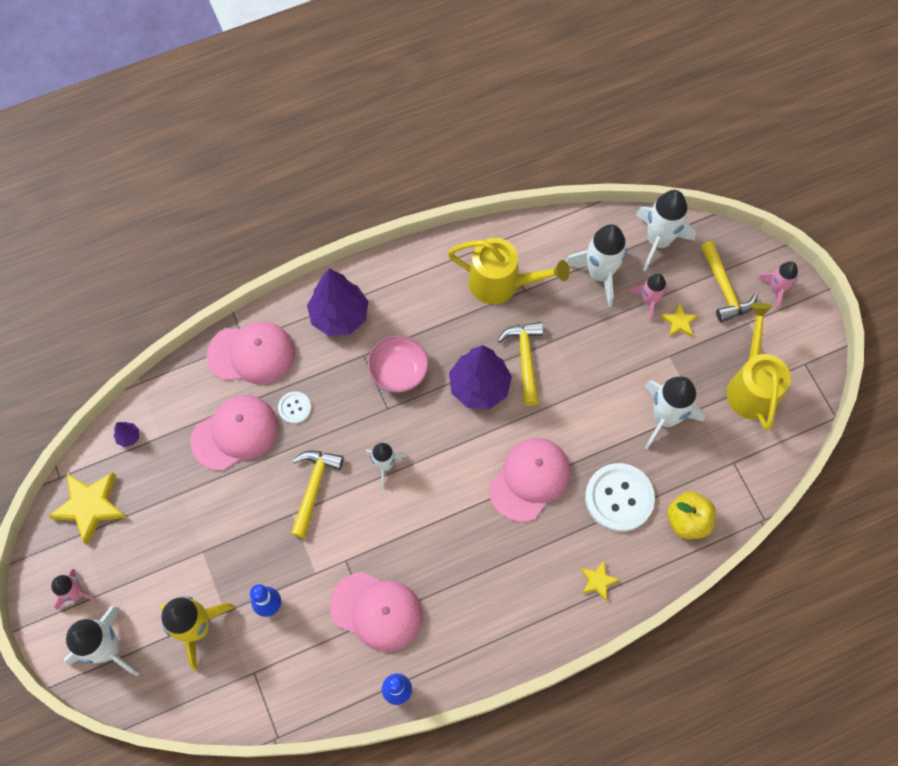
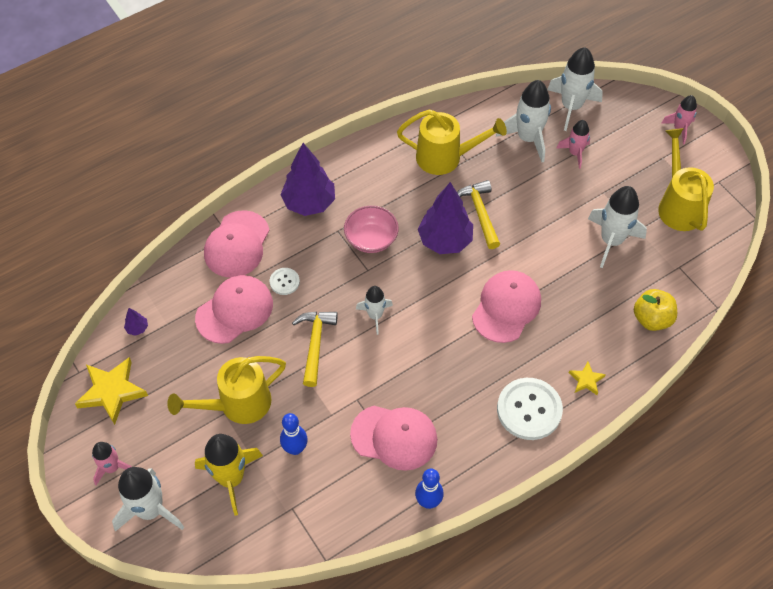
camera: 10 degrees left, 10 degrees down
pink cap [207,322,295,385] -> pink cap turned 120 degrees clockwise [204,210,270,278]
white button [585,463,655,532] -> white button moved to [497,378,563,440]
yellow star [661,303,698,337] -> none
yellow hammer [700,241,758,322] -> none
none -> yellow watering can [167,356,286,424]

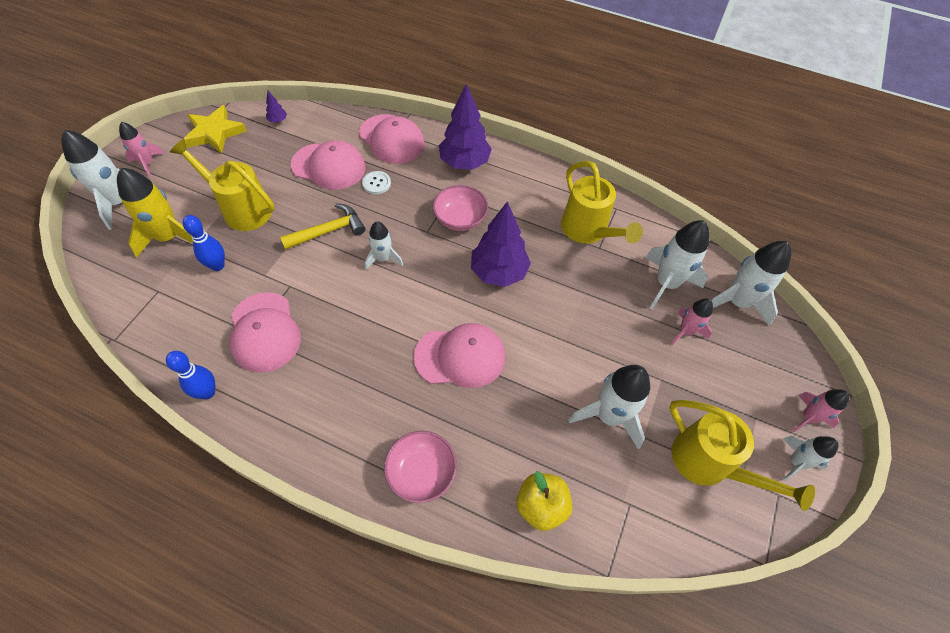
camera: 55 degrees right, 0 degrees up
pink cap [204,210,270,278] -> pink cap turned 120 degrees counterclockwise [359,114,425,164]
yellow hammer [457,180,500,249] -> none
white button [497,378,563,440] -> none
yellow star [569,362,606,395] -> pink bowl [384,431,457,503]
yellow watering can [658,128,714,231] -> yellow watering can turned 90 degrees clockwise [669,400,815,511]
none -> white rocket [783,436,839,481]

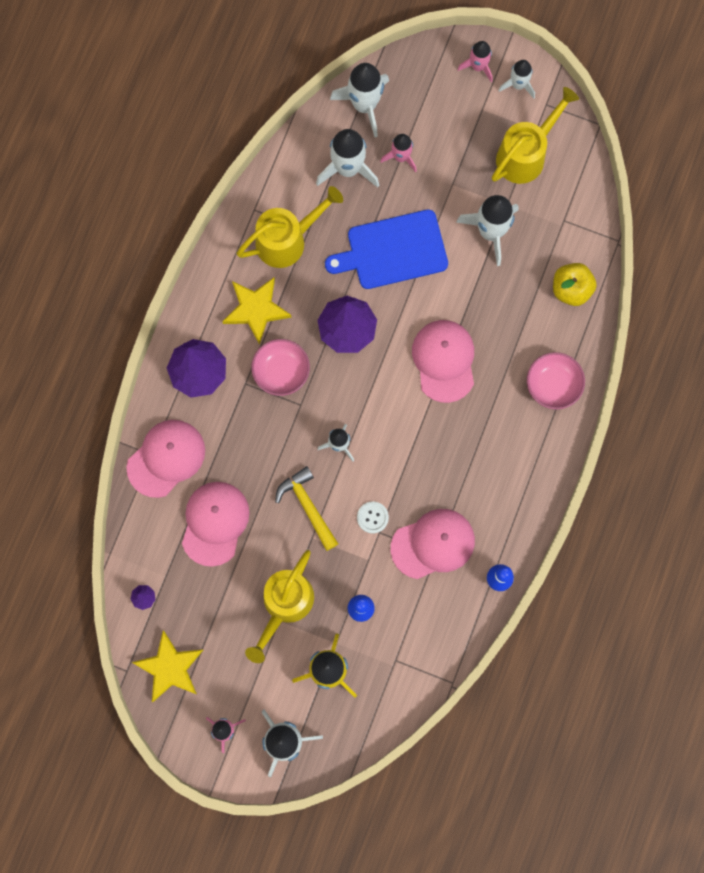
camera: 90 degrees left, 20 degrees up
white button [362,171,391,194] -> white button moved to [357,502,389,533]
none -> yellow star [222,278,292,345]
none -> blue cutting board [325,210,448,289]

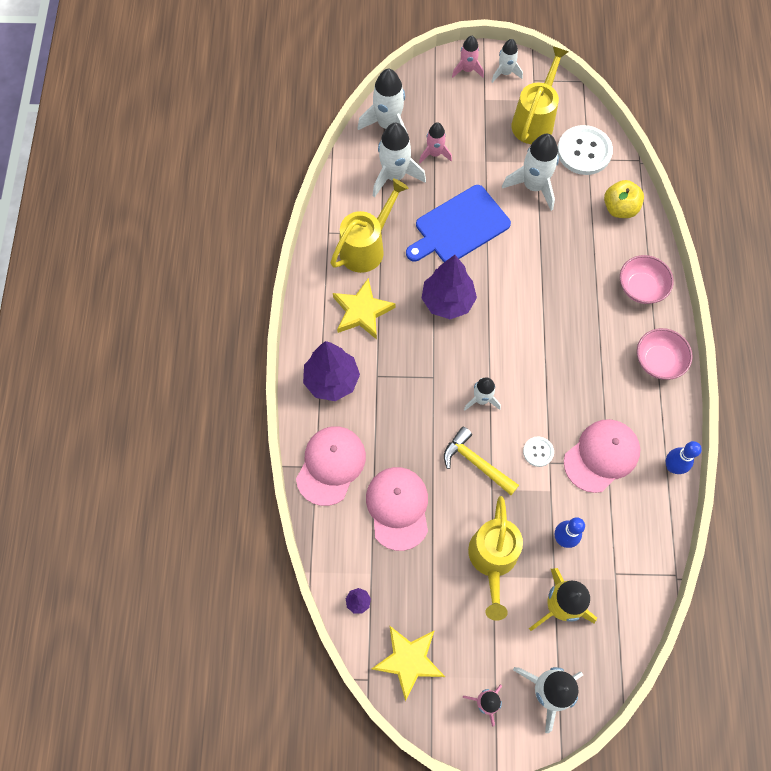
camera: 20 degrees left, 10 degrees down
pink bowl [251,339,310,396] -> pink bowl moved to [637,328,693,380]
pink cap [412,320,474,403] -> none
none -> white button [558,125,613,175]

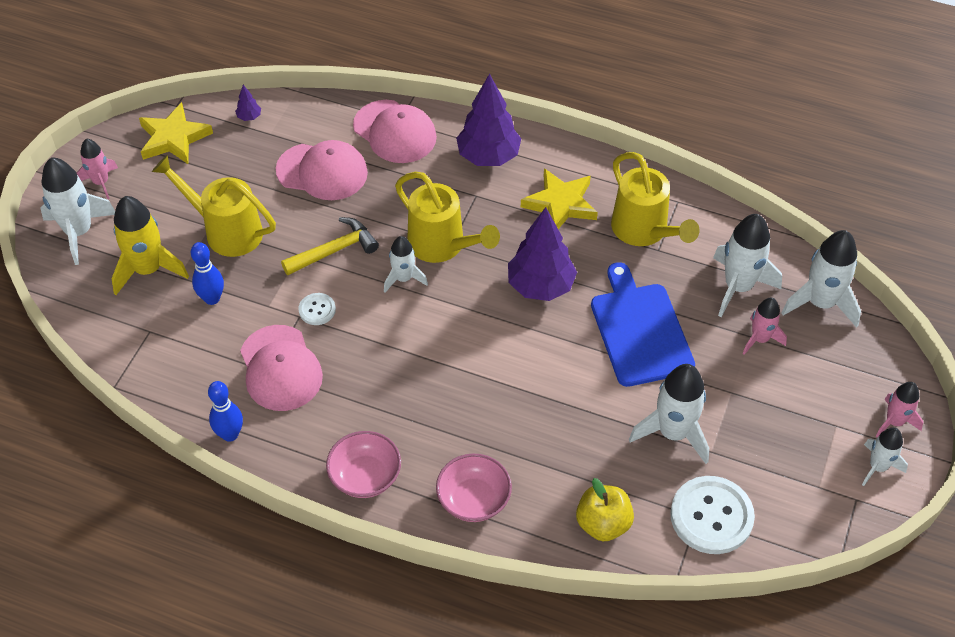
camera: 110 degrees right, 15 degrees down
yellow watering can [511,46,568,144] -> yellow watering can moved to [395,172,500,263]

